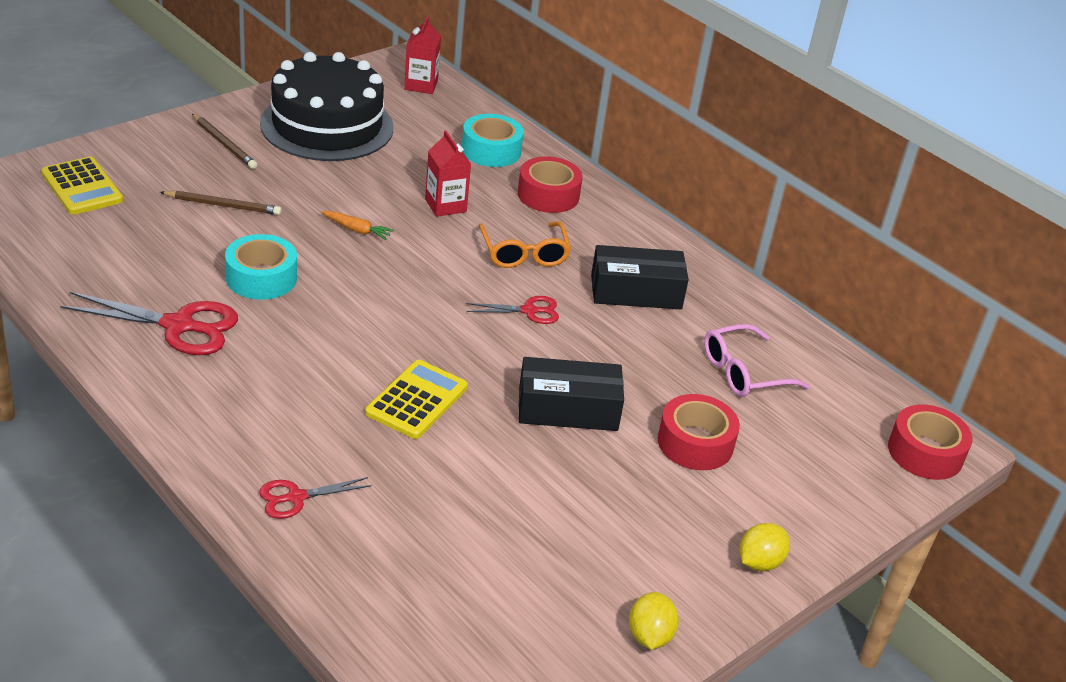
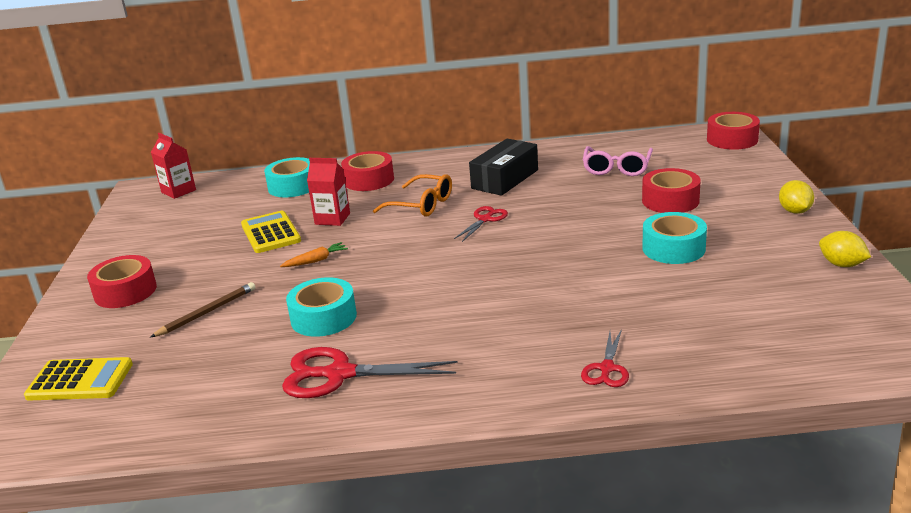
camera: 45 degrees left, 10 degrees down
red scissors [60,292,238,355] -> red scissors turned 135 degrees counterclockwise [282,347,458,398]
brown pencil [192,114,257,169] -> red tape [87,255,157,308]
black cake [260,52,394,161] -> none
yellow calculator [365,360,468,439] -> yellow calculator moved to [241,211,301,253]
black box [519,357,624,431] -> none
none -> turquoise tape [642,212,707,264]

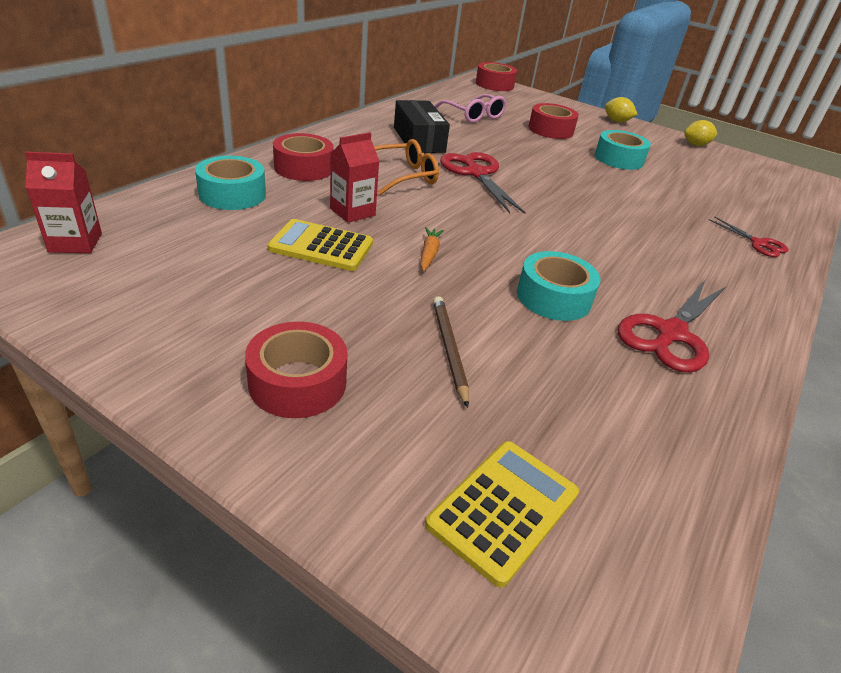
camera: 60 degrees left, 10 degrees up
red scissors [454,206,508,242] -> red scissors [440,152,526,214], size x1.78

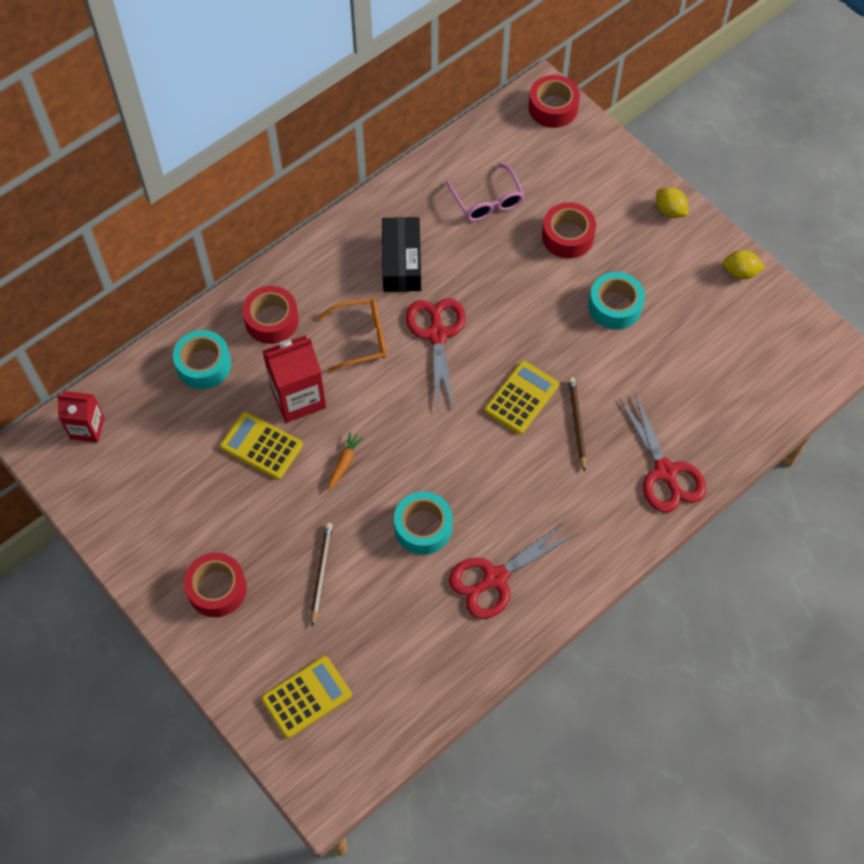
camera: 20 degrees right, 25 degrees up
red carton [330,132,379,223] -> red carton [262,335,326,423], size x1.54
red scissors [709,216,789,257] -> red scissors [620,392,706,512], size x1.78
none -> yellow calculator [485,361,559,434]
none -> brown pencil [568,377,586,472]

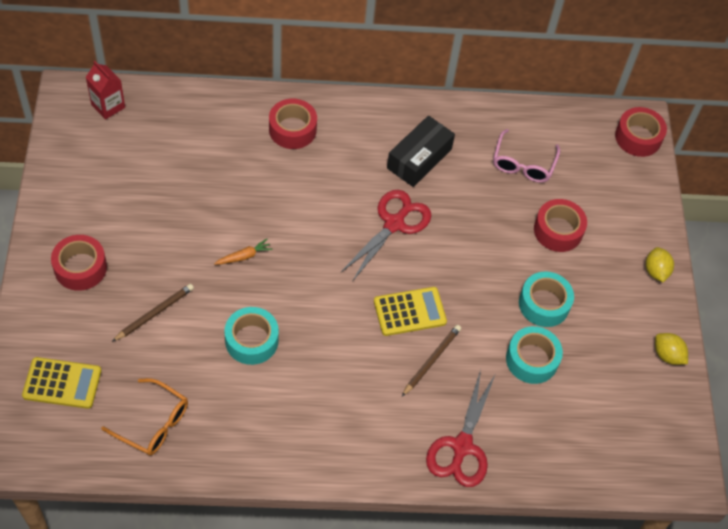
camera: 35 degrees right, 5 degrees down
turquoise tape [173,330,231,389] -> turquoise tape moved to [506,326,563,384]
yellow calculator [220,412,303,480] -> none
red carton [262,335,326,423] -> none
orange glasses [318,299,386,372] -> orange glasses moved to [101,378,188,456]
red scissors [449,521,576,619] -> none

